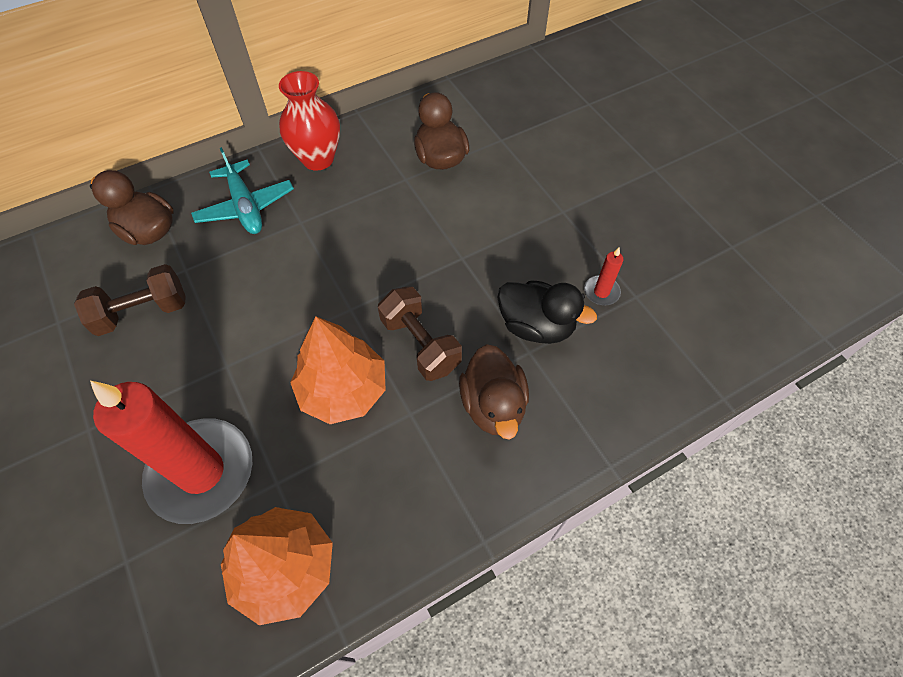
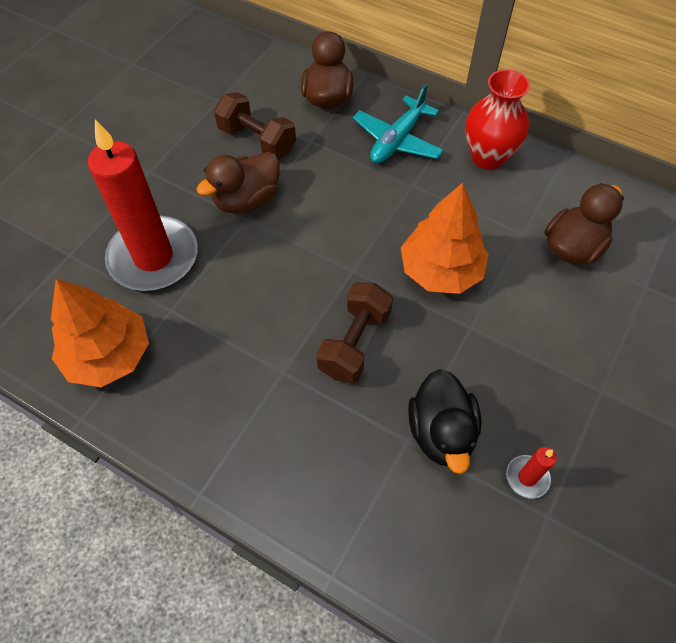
camera: 60 degrees right, 0 degrees up
orange tree [290,317,385,424] -> orange tree moved to [401,183,489,294]
brown duck [459,344,529,440] -> brown duck moved to [196,152,280,214]

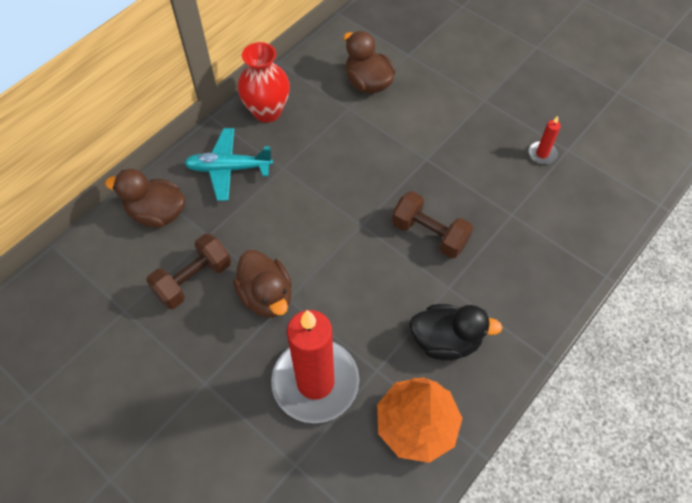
camera: 80 degrees left, 0 degrees up
turquoise plane [353,84,444,163] -> turquoise plane turned 135 degrees clockwise [184,128,273,201]
orange tree [401,183,489,294] -> none
black duck [408,369,482,474] -> black duck moved to [409,304,503,360]

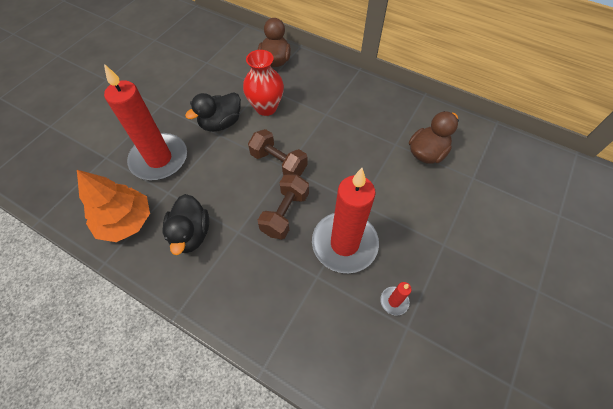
camera: 80 degrees right, 0 degrees up
brown dumbbell [146,233,231,309] -> brown dumbbell moved to [248,129,307,176]
turquoise plane [184,128,273,201] -> none
brown duck [233,250,292,318] -> black duck [185,92,241,132]
red vase [238,42,290,122] -> red vase moved to [243,50,284,116]
none -> red candle [312,168,379,273]

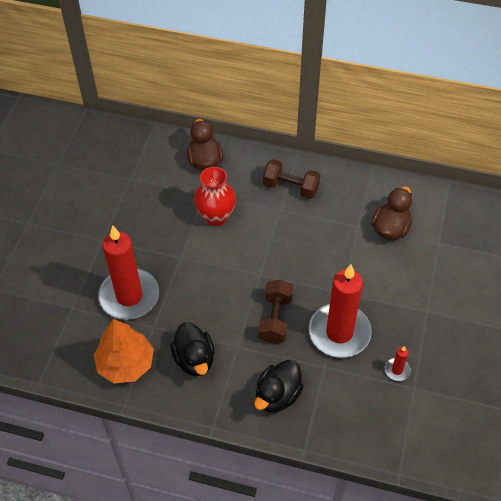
camera: 15 degrees left, 5 degrees down
black duck [185,92,241,132] -> black duck moved to [254,360,304,413]
brown dumbbell [248,129,307,176] -> brown dumbbell moved to [263,159,320,199]

